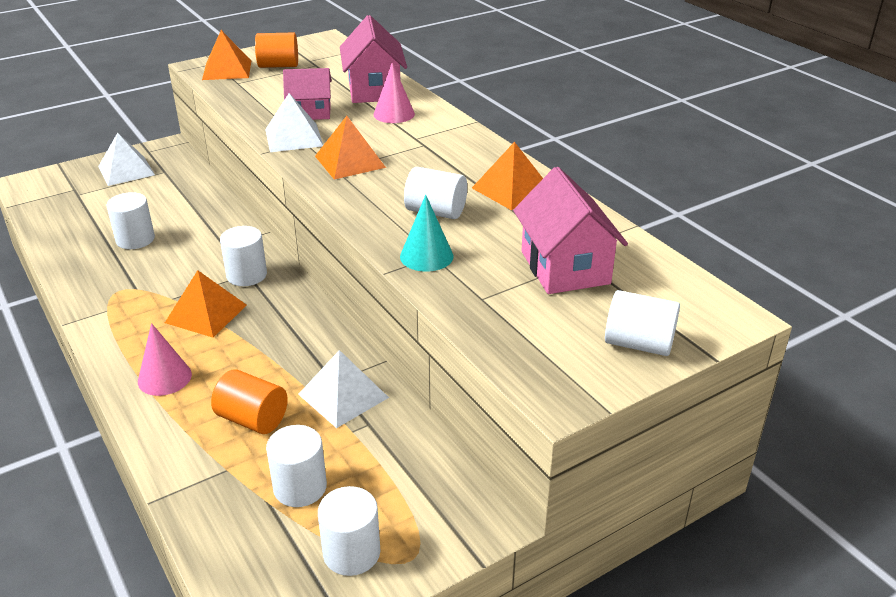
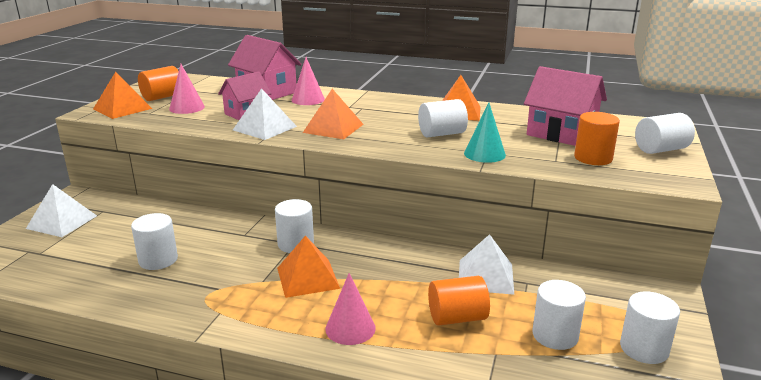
camera: 40 degrees left, 10 degrees down
none -> pink cone [169,64,205,114]
none -> orange cylinder [574,112,620,165]

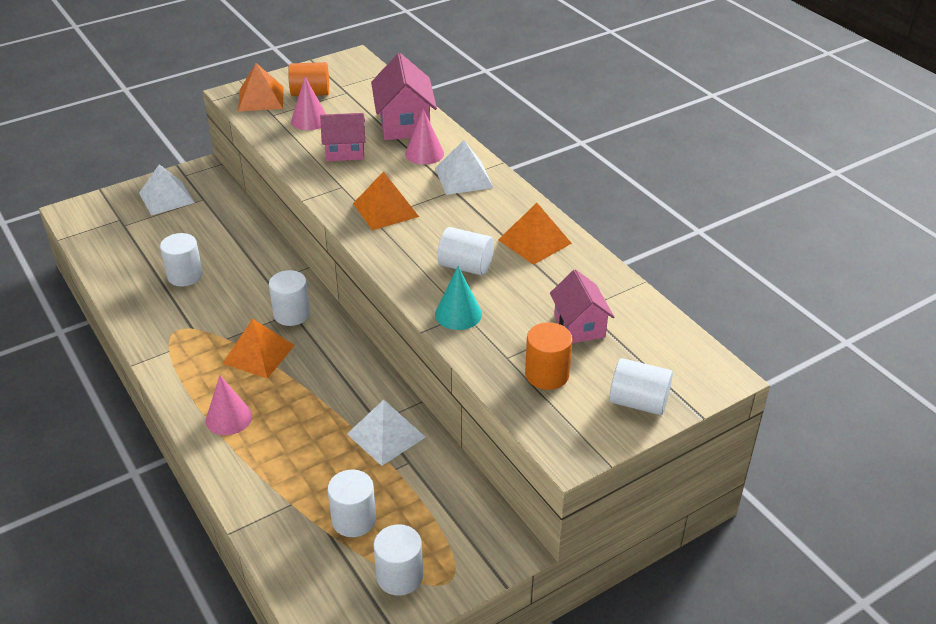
camera: 40 degrees right, 15 degrees up
white pyramid [233,88,297,140] -> white pyramid moved to [435,140,494,195]
orange cylinder [428,276,490,326] -> none
pink house [524,66,607,146] -> pink house [550,269,614,344], size x0.67

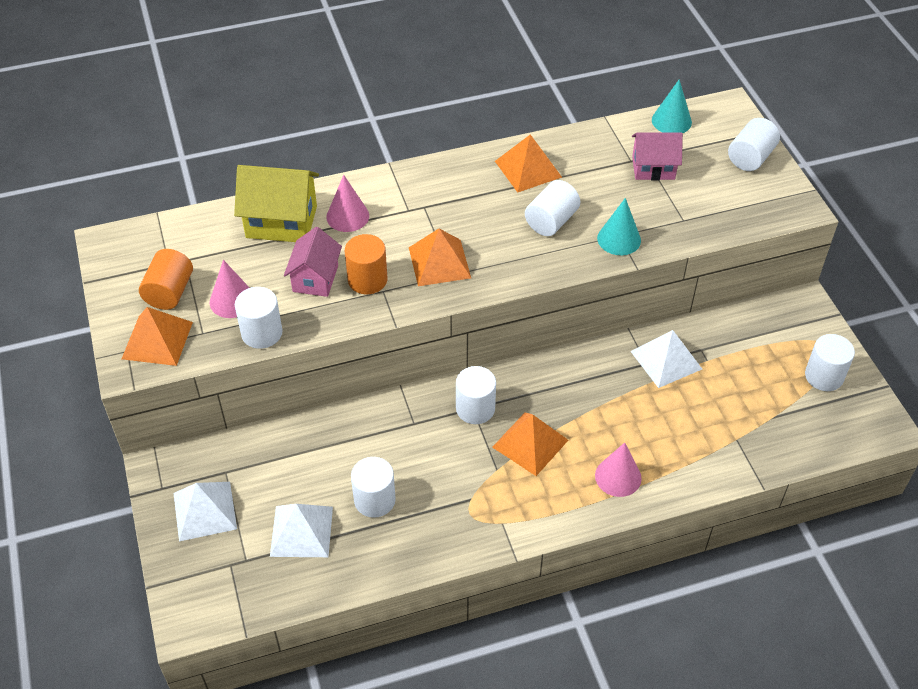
camera: 75 degrees left, 10 degrees up
white cylinder [327,470,376,537] -> white cylinder moved to [235,287,283,349]
pink house [371,53,437,140] -> yellow house [234,165,319,242]
white pyramid [435,140,494,195] -> white pyramid moved to [270,504,333,557]
orange cylinder [525,322,573,390] -> orange cylinder moved to [345,234,387,294]
none -> turquoise cone [652,79,692,133]

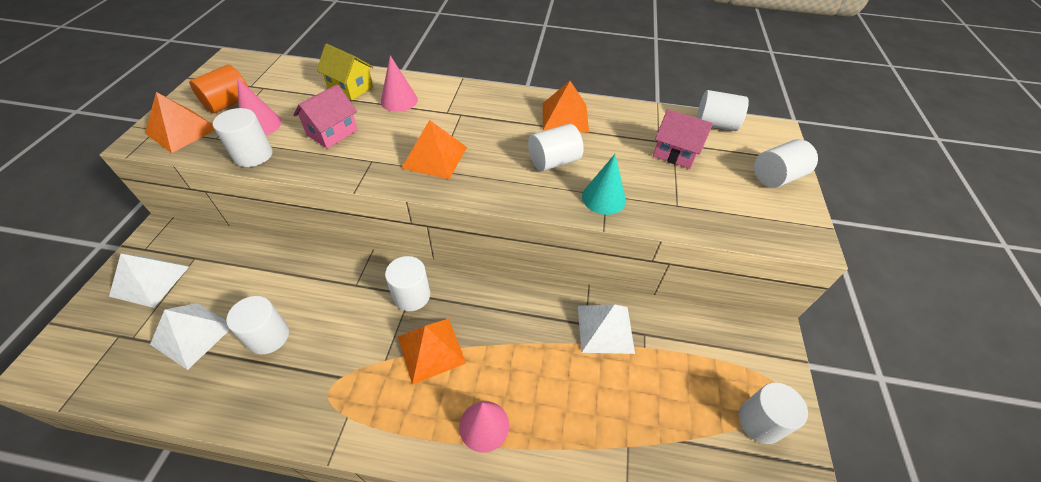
camera: 25 degrees right, 0 degrees up
yellow house [234,165,319,242] -> yellow house [316,44,374,100], size x0.67
orange cylinder [345,234,387,294] -> none
turquoise cone [652,79,692,133] -> white cylinder [697,90,749,131]

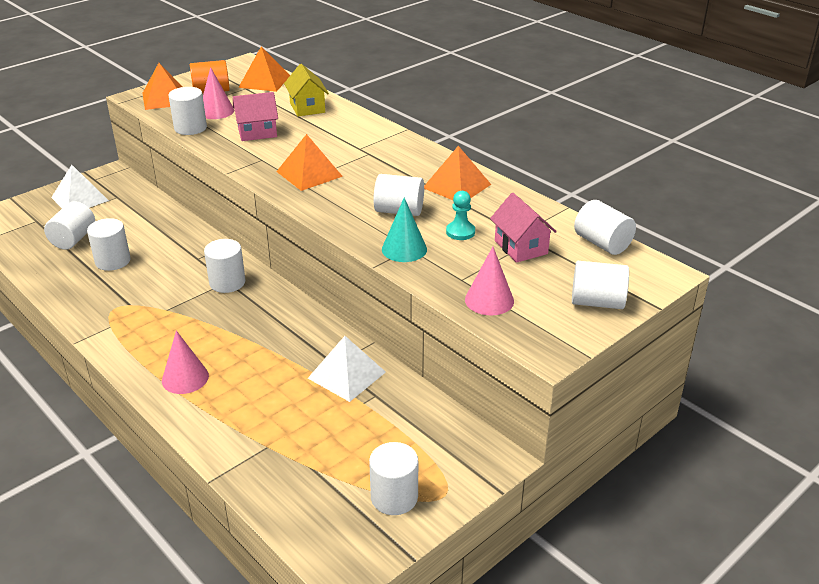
camera: 40 degrees right, 15 degrees down
white pyramid [150,303,230,370] -> white cylinder [44,201,95,249]
pink cone [381,55,418,112] -> pink cone moved to [465,247,514,315]
orange pyramid [398,318,466,385] -> orange pyramid moved to [238,46,290,92]
none -> turquoise pawn [446,191,475,240]

